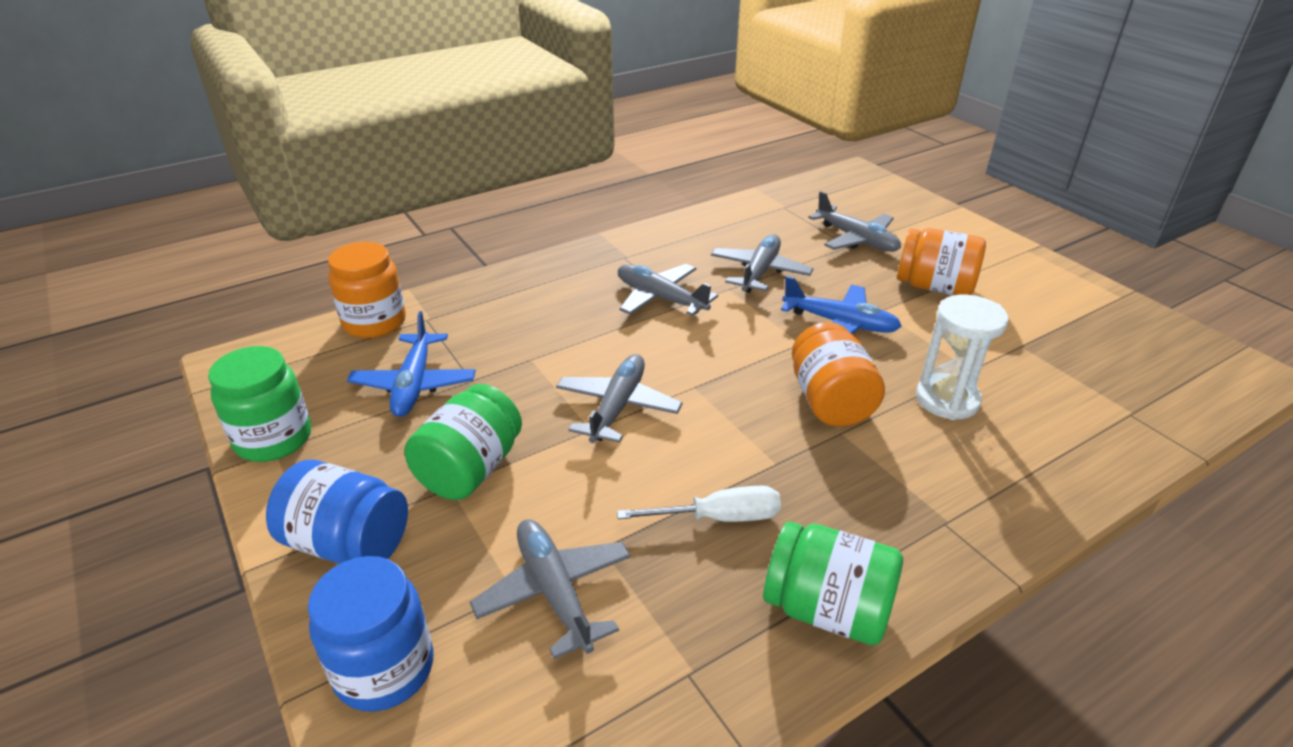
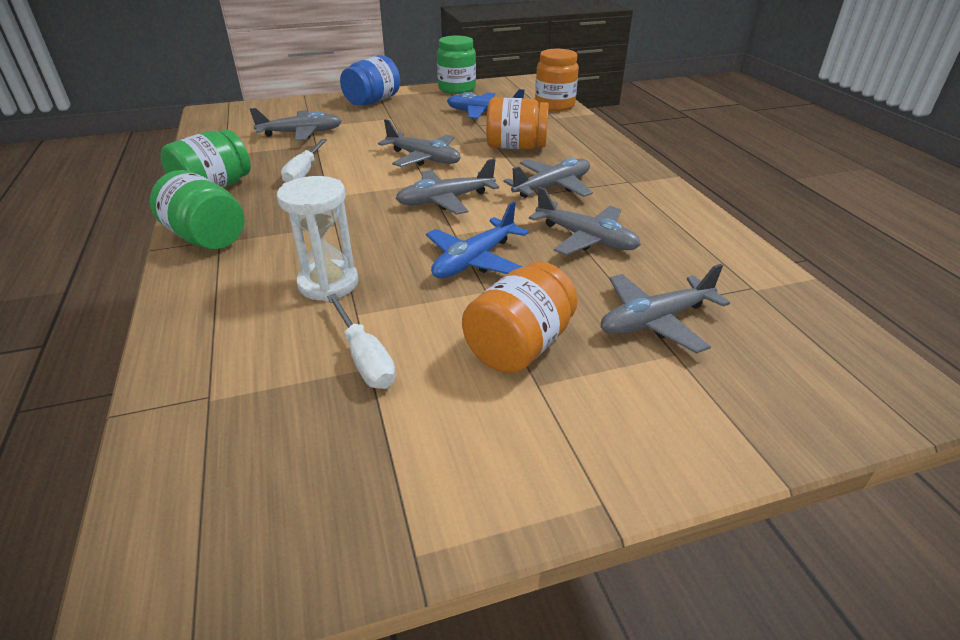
camera: 105 degrees right, 0 degrees up
blue jar [308,556,434,712] -> none
green jar [405,384,522,500] -> green jar moved to [150,170,244,249]
orange jar [792,322,885,427] -> orange jar moved to [486,97,549,149]
none -> white screwdriver [327,294,396,389]
none -> grey plane [395,159,499,215]

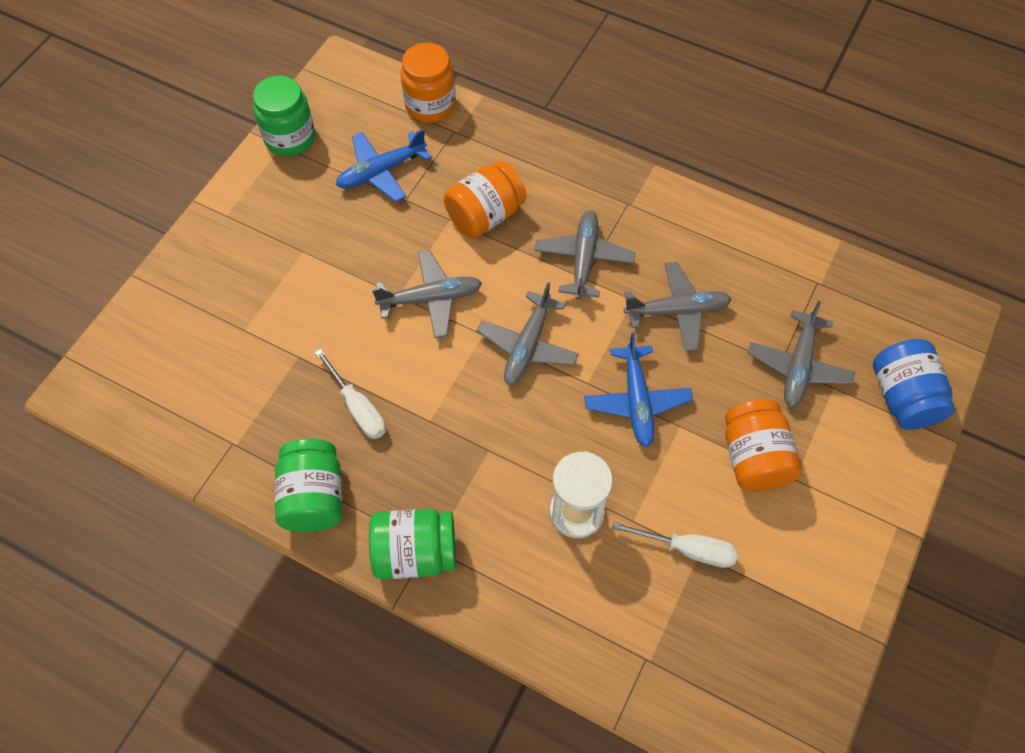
camera: 45 degrees left, 25 degrees up
grey plane [250,108,342,141] -> none
blue jar [340,55,400,106] -> blue jar moved to [873,339,955,430]

